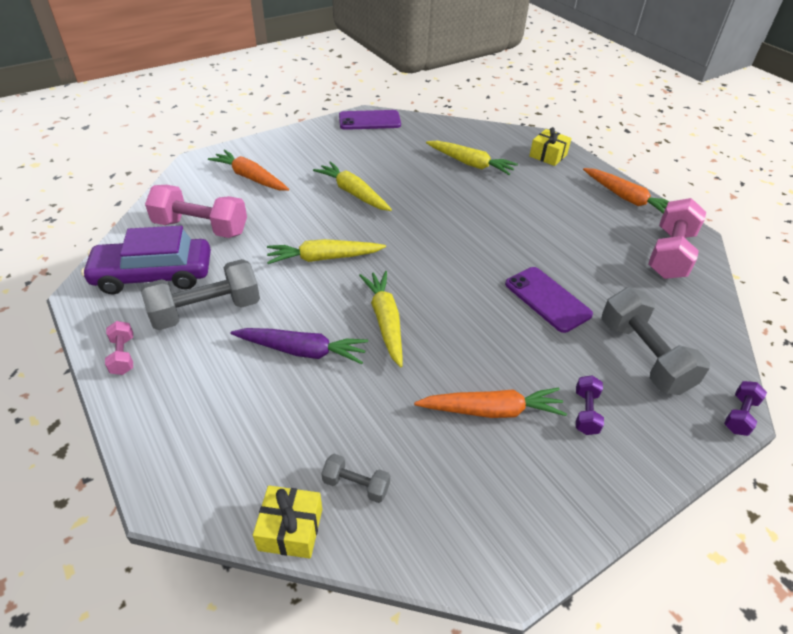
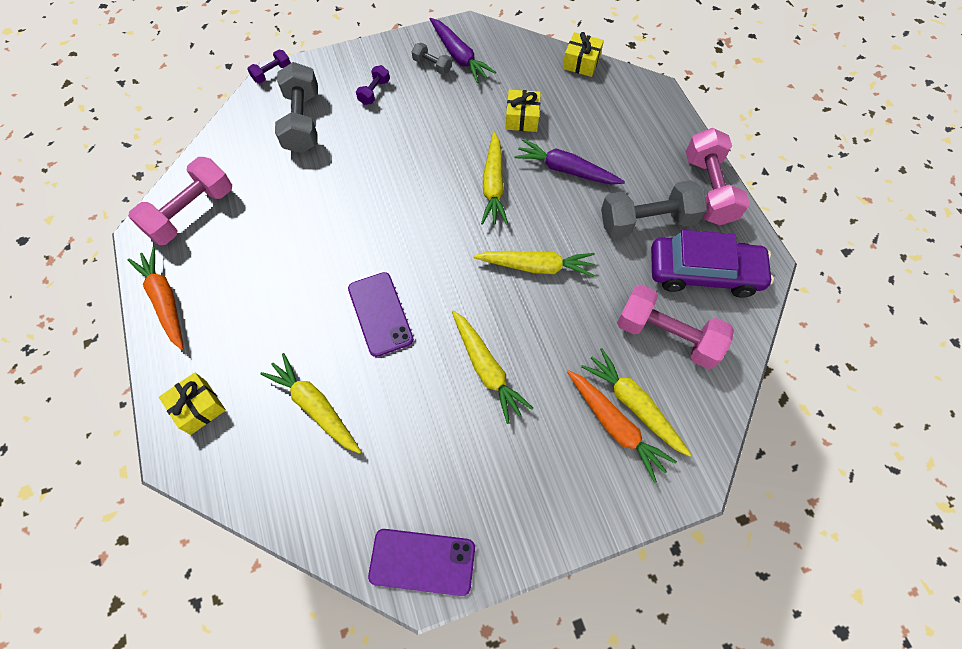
camera: 165 degrees left, 20 degrees up
pink dumbbell [105,321,133,375] -> pink dumbbell [686,128,750,225], size x2.06
grey dumbbell [321,454,390,503] -> grey dumbbell moved to [412,43,452,74]
orange carrot [414,388,567,418] -> none
purple phone [505,267,593,333] -> purple phone moved to [348,272,414,357]
none -> purple carrot [430,18,496,83]
none -> yellow gift [506,90,541,132]
none -> yellow carrot [581,348,692,457]

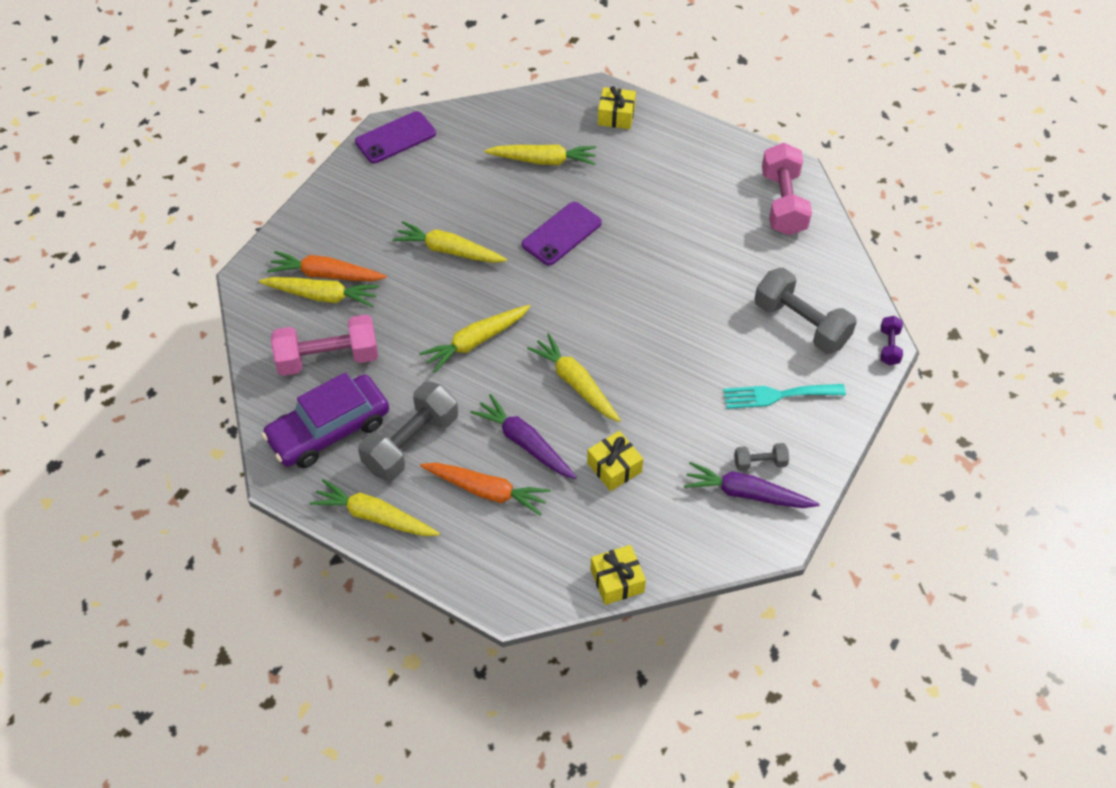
camera: 140 degrees right, 10 degrees down
orange carrot [128,247,183,350] -> orange carrot moved to [420,463,550,516]
purple phone [348,272,414,357] -> purple phone turned 75 degrees counterclockwise [522,202,602,266]
purple dumbbell [356,65,390,105] -> turquoise fork [723,384,846,409]
purple carrot [514,139,625,184] -> purple carrot turned 120 degrees counterclockwise [470,394,577,479]
pink dumbbell [686,128,750,225] -> yellow carrot [309,479,440,536]

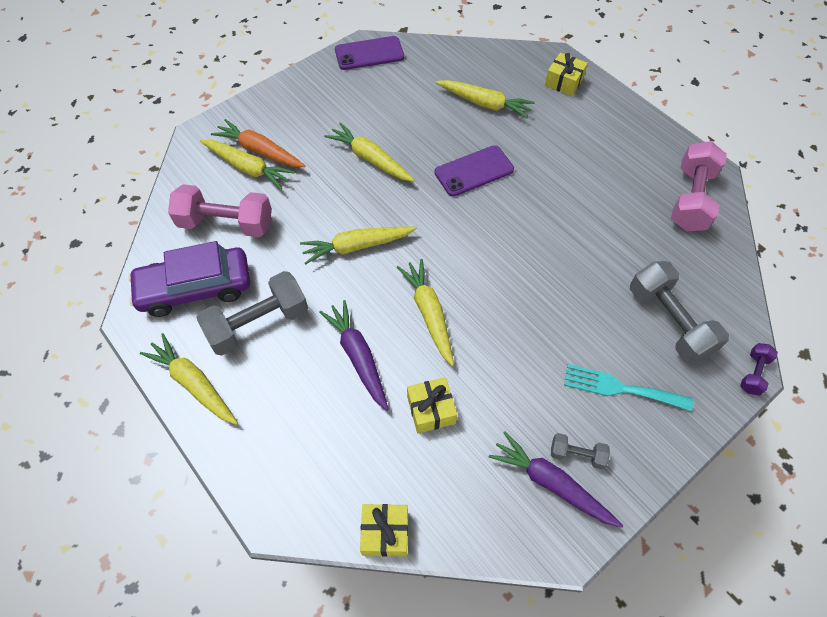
camera: 20 degrees right, 5 degrees up
orange carrot [420,463,550,516] -> none

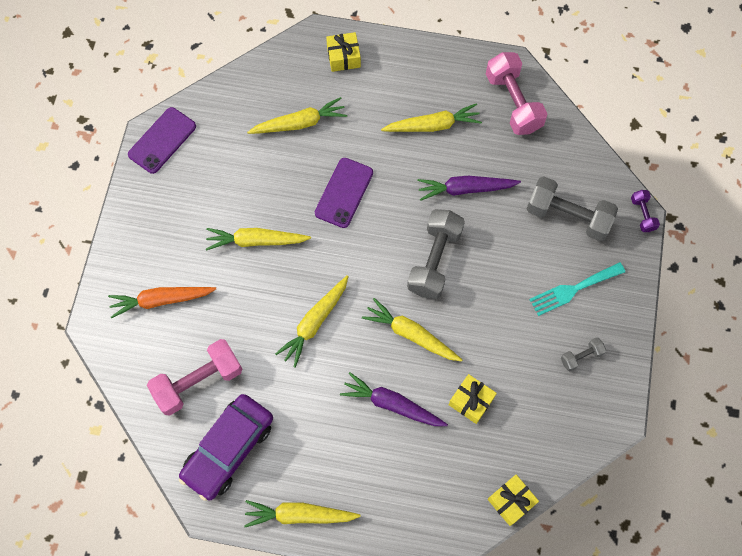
camera: 40 degrees left, 10 degrees up
grey dumbbell [196,271,308,355] -> grey dumbbell moved to [407,209,465,299]
yellow carrot [200,140,295,189] -> yellow carrot moved to [381,103,482,132]
purple carrot [489,432,623,527] -> purple carrot moved to [417,176,521,201]

